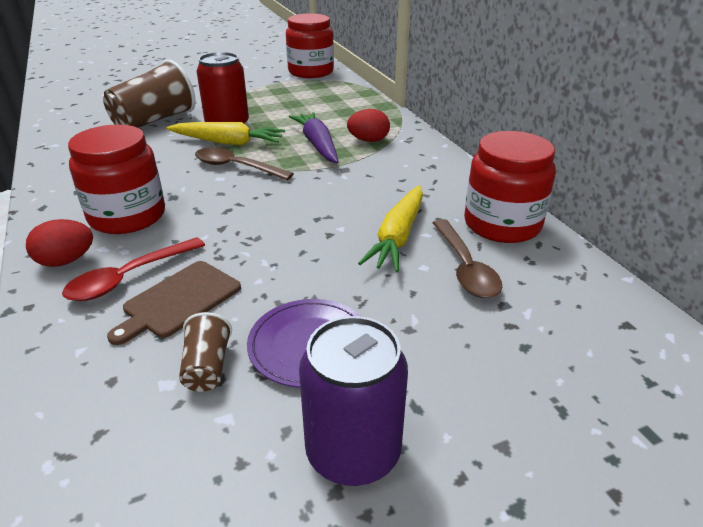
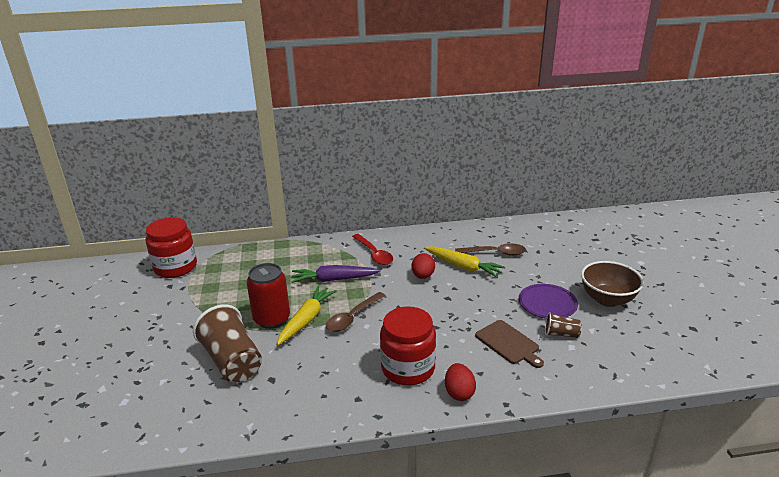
camera: 75 degrees left, 5 degrees down
red spoon [62,237,205,301] -> red spoon moved to [352,234,393,265]
purple can [299,316,408,486] -> brown bowl [581,261,644,307]
red egg [347,109,390,142] -> red egg moved to [412,253,435,279]
red jar [464,131,556,243] -> none

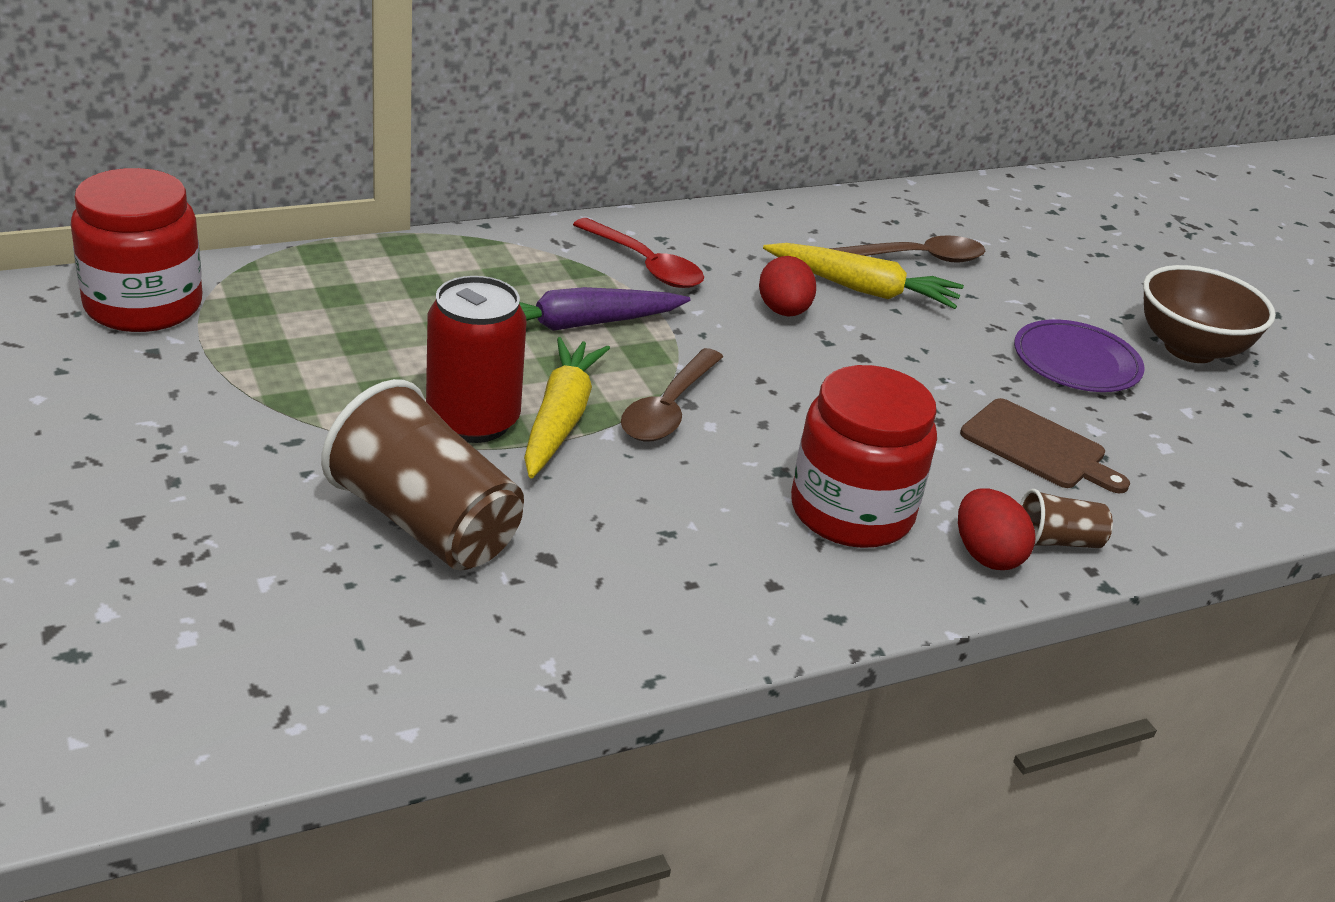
camera: 20 degrees left, 5 degrees up
brown cup [545,312,582,338] -> brown cup moved to [1020,489,1113,548]

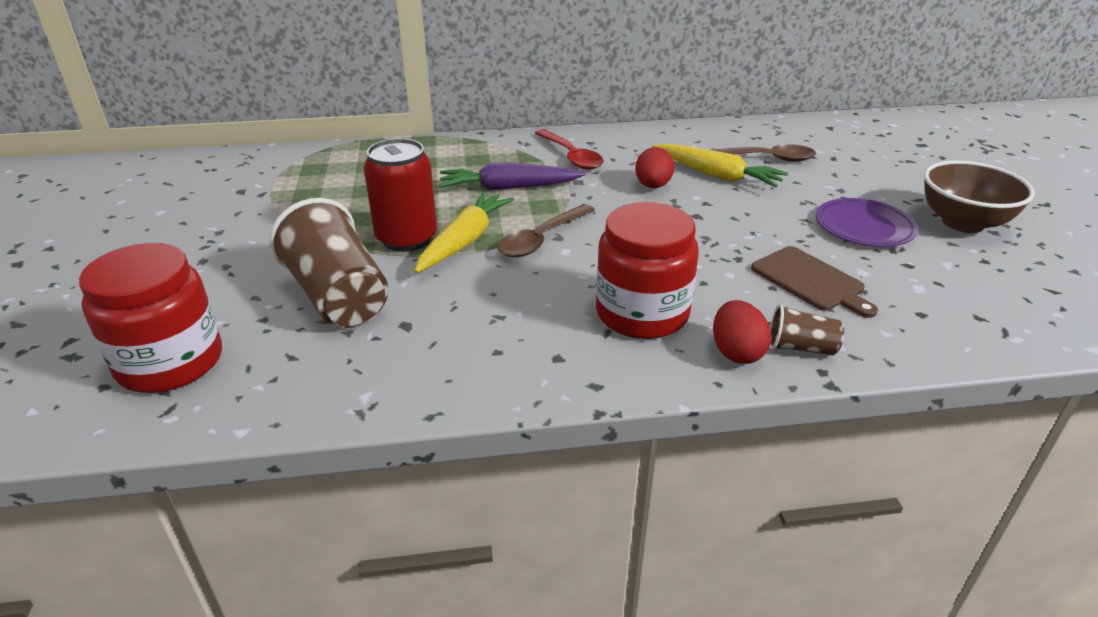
camera: 20 degrees right, 0 degrees up
red jar [71,168,203,332] -> red jar moved to [79,243,222,393]

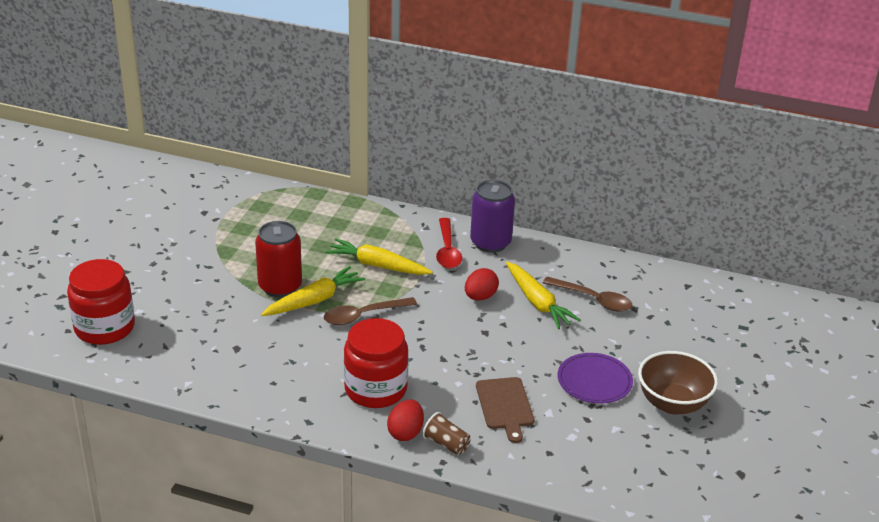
camera: 25 degrees right, 0 degrees up
brown cup [269,198,389,328] -> none
purple carrot [439,162,585,191] -> yellow carrot [325,238,433,275]
none -> purple can [470,180,515,253]

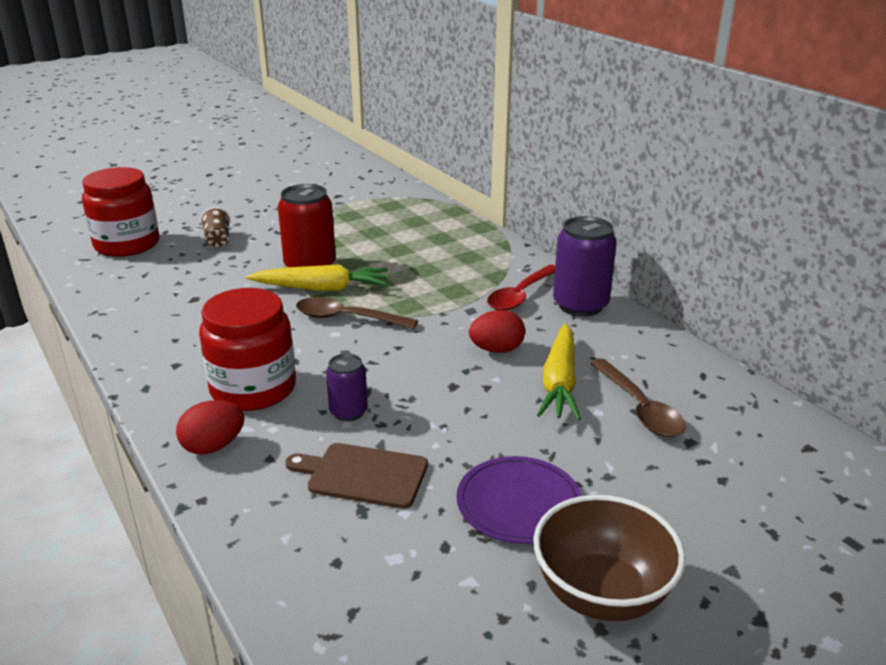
camera: 40 degrees right, 5 degrees down
yellow carrot [325,238,433,275] -> none
brown cup [423,412,471,455] -> brown cup moved to [201,207,231,248]
brown cutting board [476,377,534,443] -> brown cutting board turned 75 degrees clockwise [285,443,428,509]
none -> purple can [326,353,368,421]

